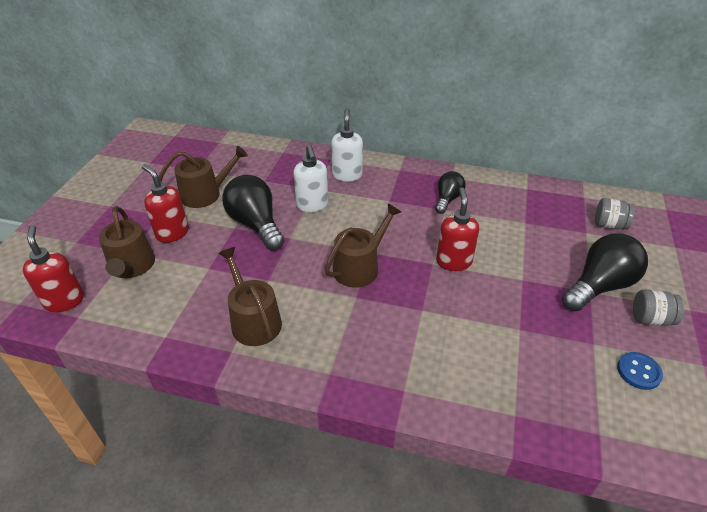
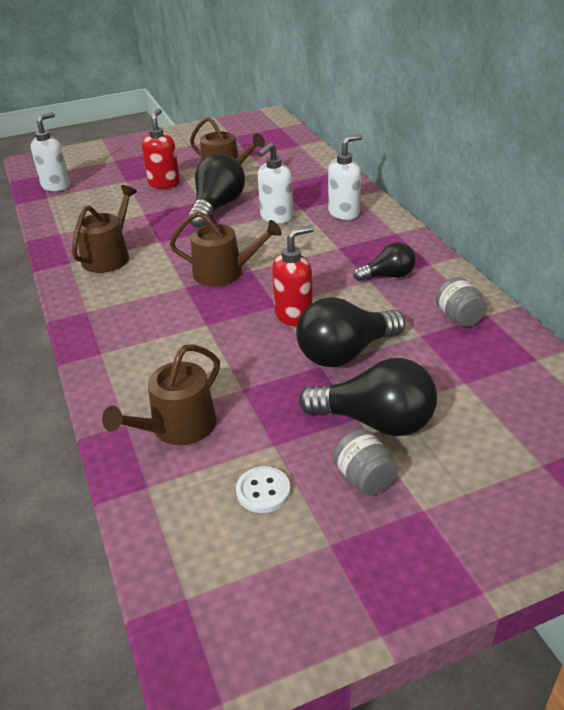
camera: 55 degrees right, 5 degrees down
red soap dispenser [23,225,84,313] -> white soap dispenser [31,112,70,191]
brown watering can [99,206,155,278] -> brown watering can moved to [102,344,220,445]
grey jar [595,198,635,230] -> grey jar moved to [436,277,487,327]
blue button [617,352,663,390] -> white button [236,466,290,513]
none -> black light bulb [296,297,405,367]

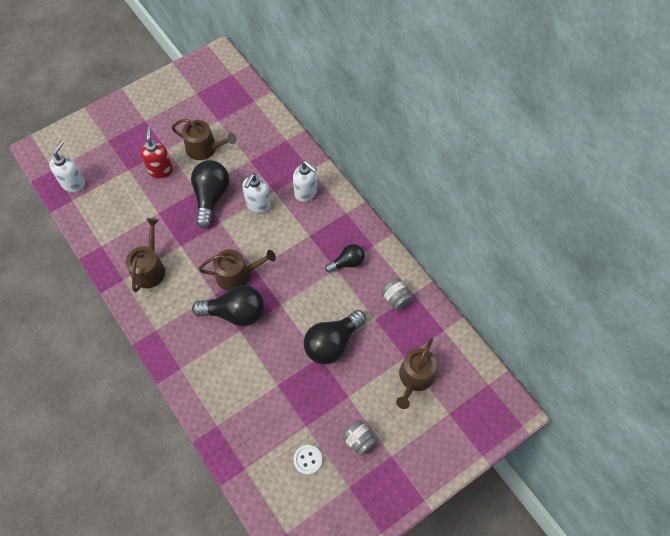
camera: 15 degrees left, 25 degrees up
brown watering can [102,344,220,445] -> brown watering can moved to [396,338,437,409]
red soap dispenser [272,225,314,326] -> none
black light bulb [299,358,437,436] -> black light bulb moved to [192,285,264,326]
white soap dispenser [328,134,363,220] -> white soap dispenser turned 90 degrees clockwise [293,161,317,202]

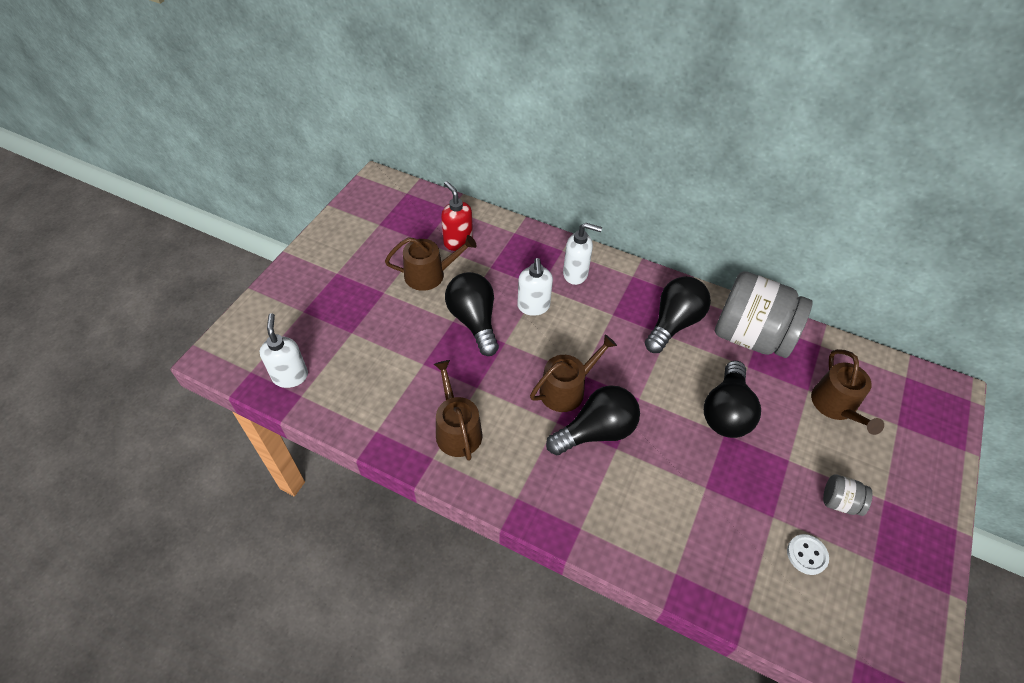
camera: 30 degrees left, 10 degrees down
red soap dispenser [140,126,173,178] -> red soap dispenser moved to [441,181,473,251]
black light bulb [325,244,365,273] -> black light bulb [645,277,711,353], size x1.69
grey jar [381,278,413,310] -> grey jar [715,271,812,358], size x2.38

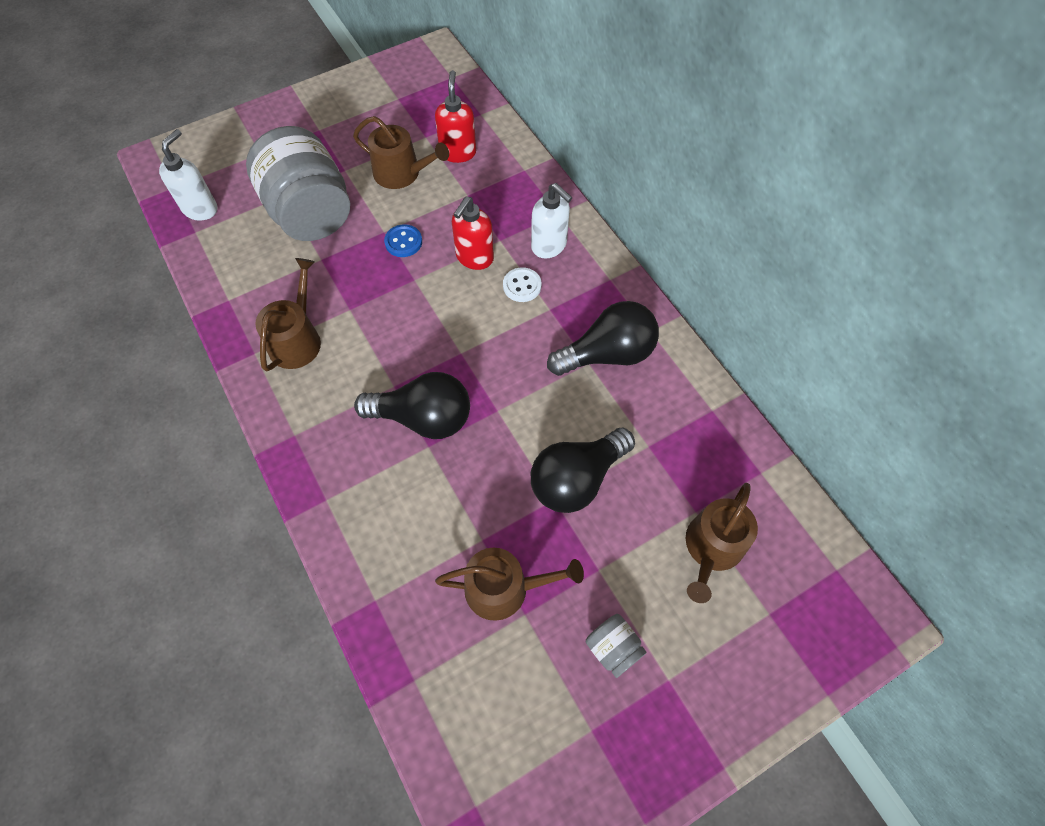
camera: 35 degrees right, 10 degrees up
black light bulb [445,272,499,356] -> blue button [384,224,422,257]
white soap dispenser [517,258,553,316] -> red soap dispenser [452,196,494,270]
brown watering can [530,335,617,412] -> brown watering can moved to [435,548,584,621]
grey jar [715,271,812,358] -> grey jar moved to [246,126,350,241]
white button [787,534,829,575] -> white button moved to [503,267,542,302]

